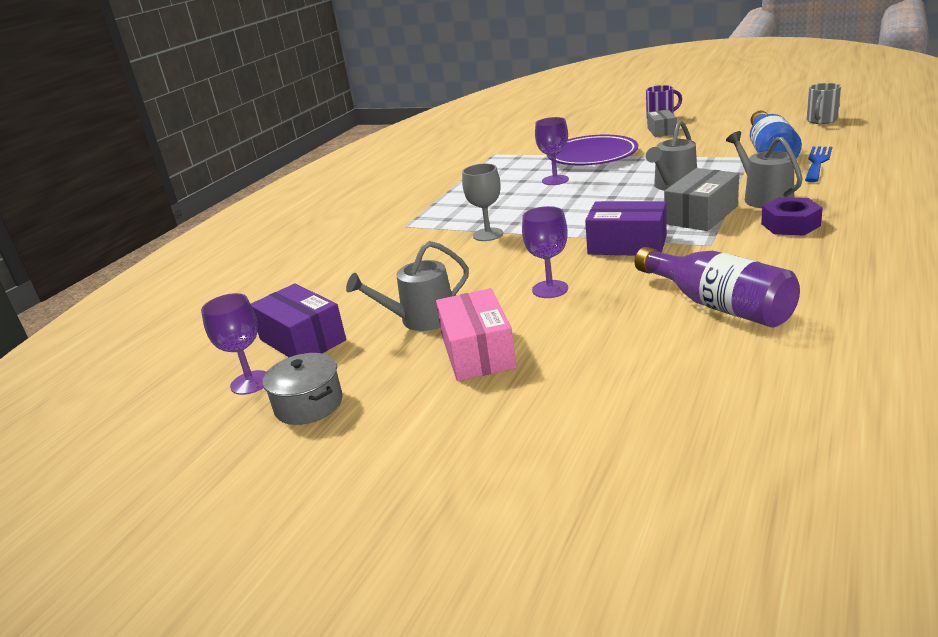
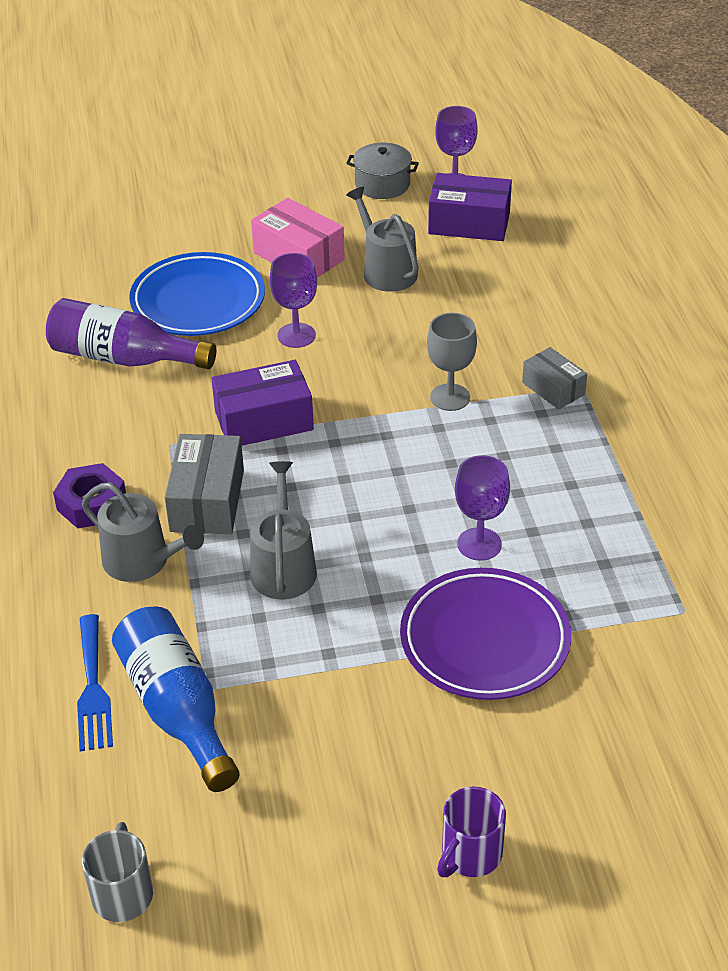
camera: 140 degrees right, 15 degrees up
grey watering can [346,241,469,331] -> grey watering can turned 60 degrees counterclockwise [346,187,418,292]
grey box [647,109,677,137] -> grey box moved to [522,347,587,410]
none -> blue plate [129,252,265,336]

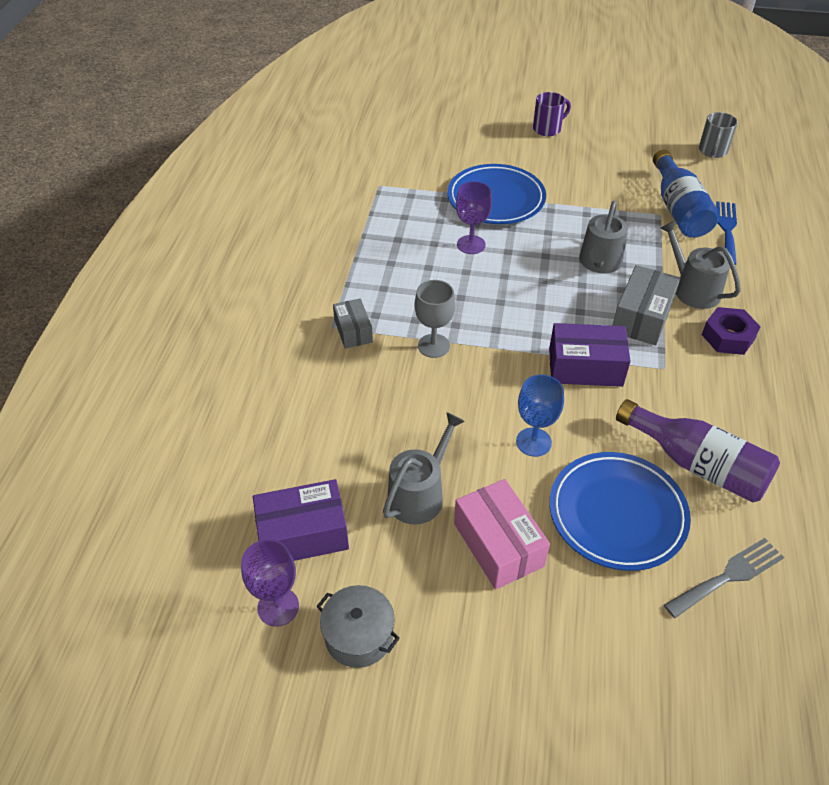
camera: 160 degrees left, 5 degrees up
purple goblet [270,253,317,348] -> blue goblet [516,375,564,457]
grey watering can [346,187,418,292] -> grey watering can turned 135 degrees counterclockwise [383,412,465,525]
purple plate [400,568,571,700] -> blue plate [447,164,546,224]
purple box [428,173,512,241] -> purple box turned 45 degrees counterclockwise [253,479,349,561]
none -> grey fork [664,538,784,618]

